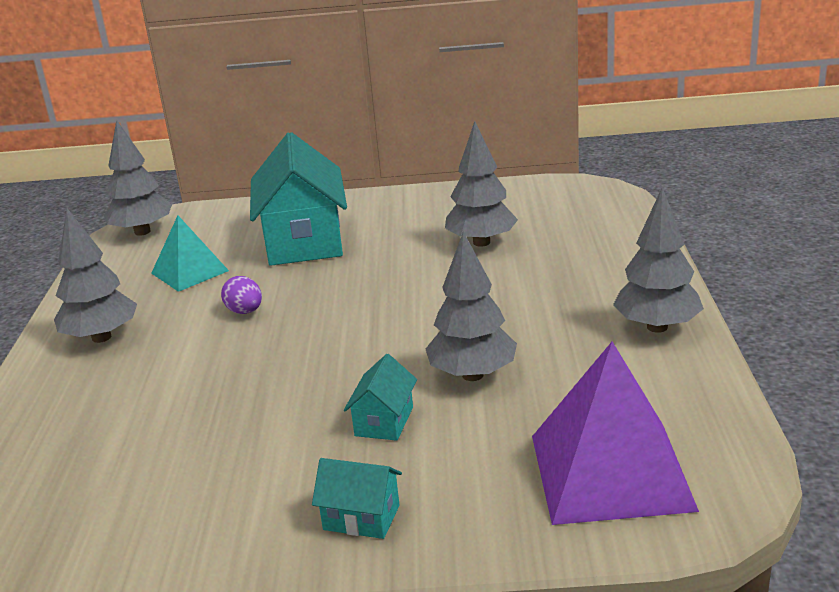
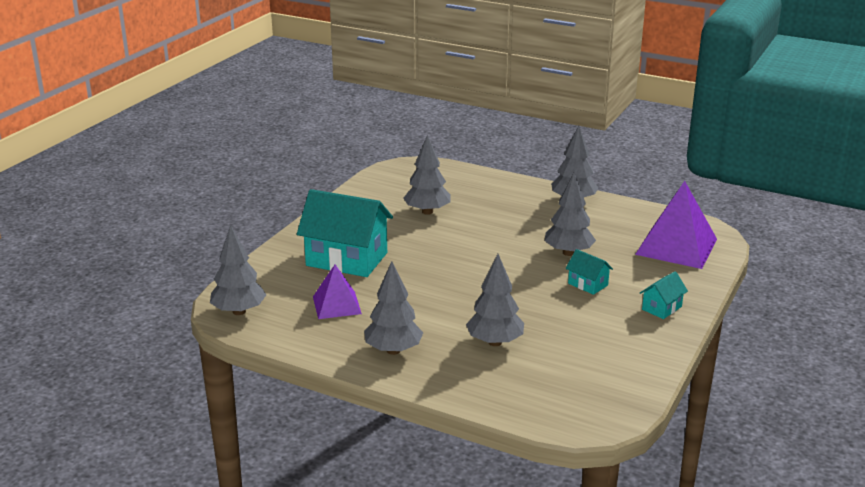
camera: 65 degrees left, 0 degrees up
turquoise pyramid [151,216,229,292] -> purple pyramid [313,265,362,319]
purple egg [221,276,262,314] -> none
none -> grey tree [466,254,524,346]

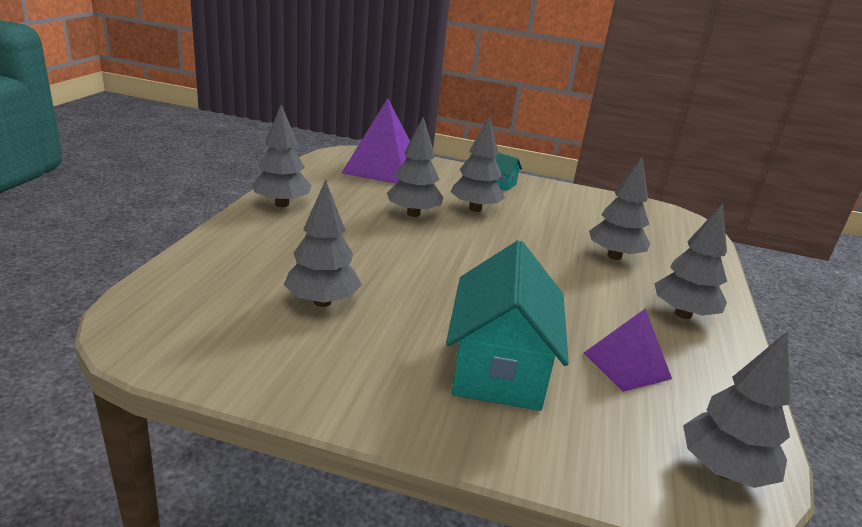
camera: 105 degrees left, 0 degrees up
turquoise house [566,249,613,295] -> grey tree [451,115,505,212]

